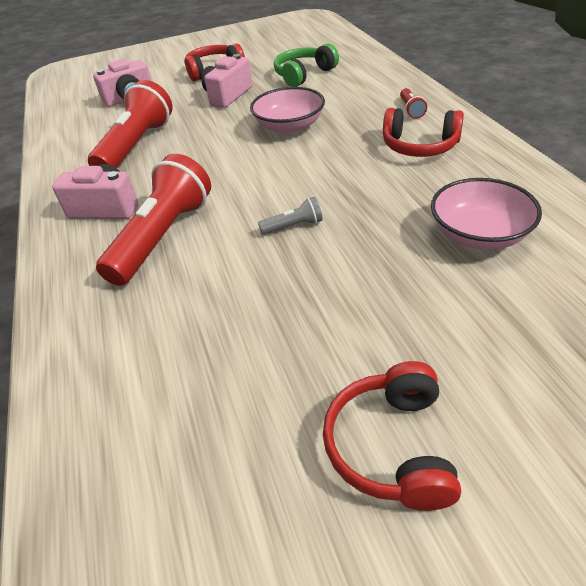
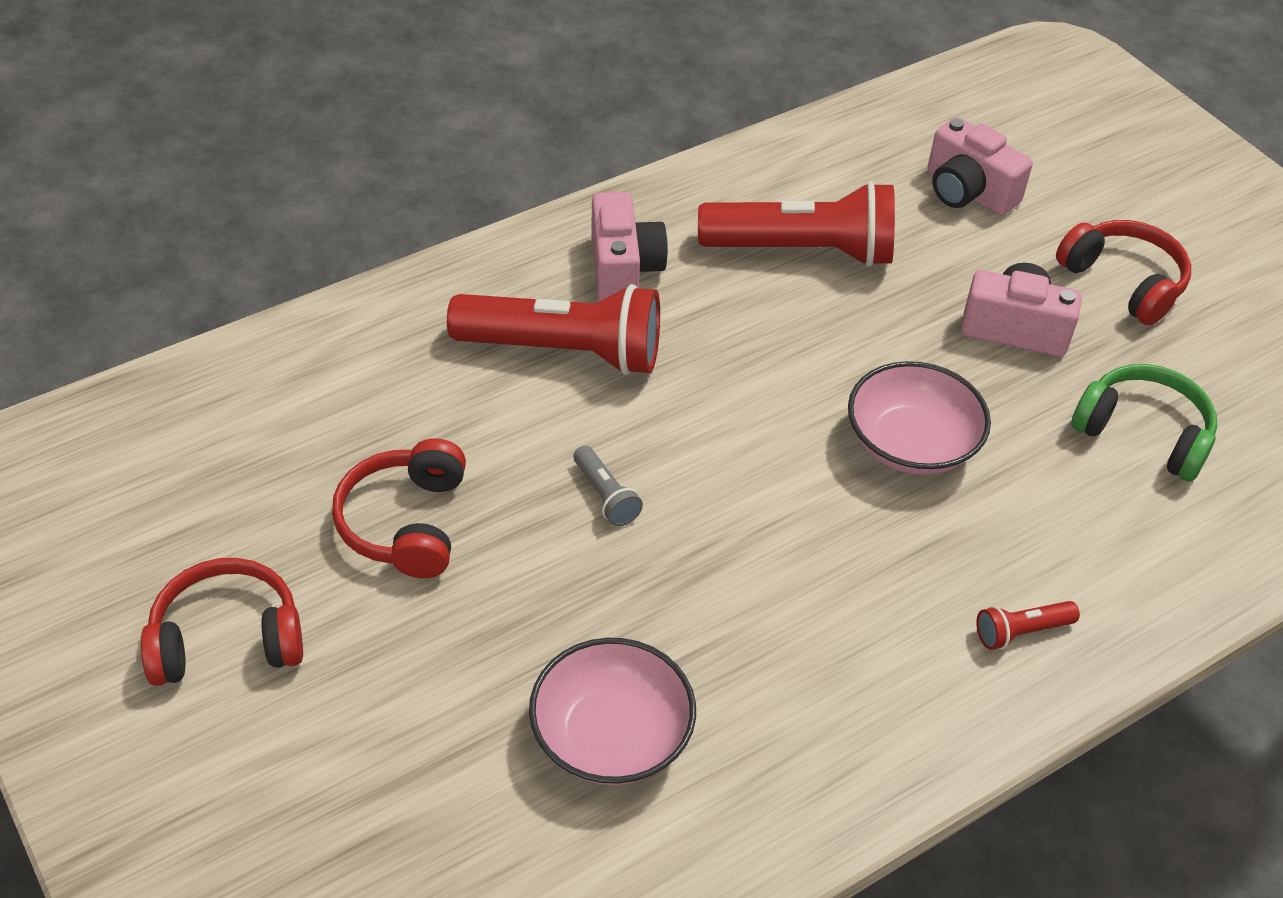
camera: 70 degrees right, 5 degrees up
red headphones [383,108,464,157] -> red headphones moved to [332,438,466,578]

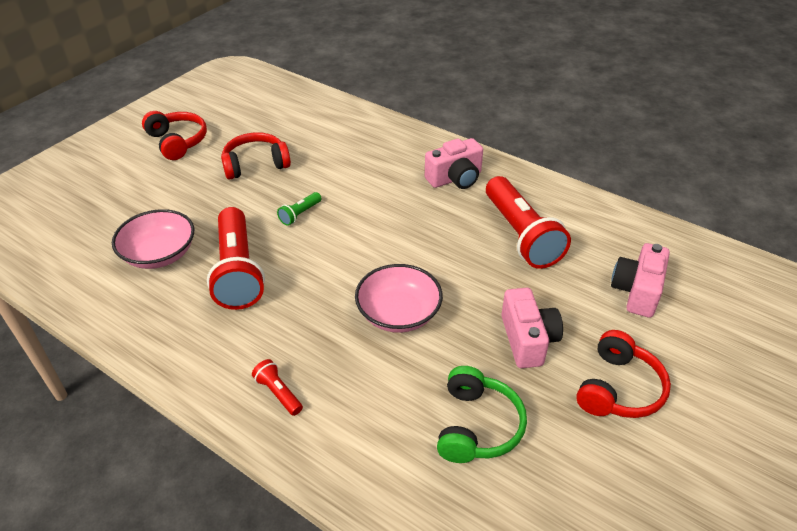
camera: 70 degrees right, 5 degrees down
red flashlight [447,284,660,375] -> red flashlight moved to [207,207,265,310]
grey flashlight [573,446,643,526] -> green flashlight [277,192,321,226]

